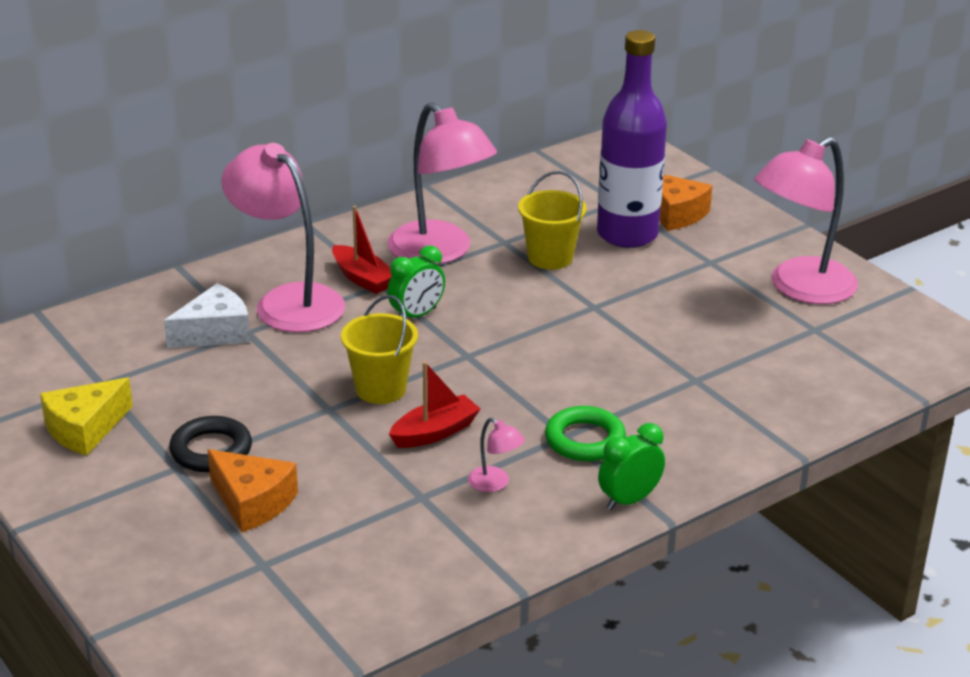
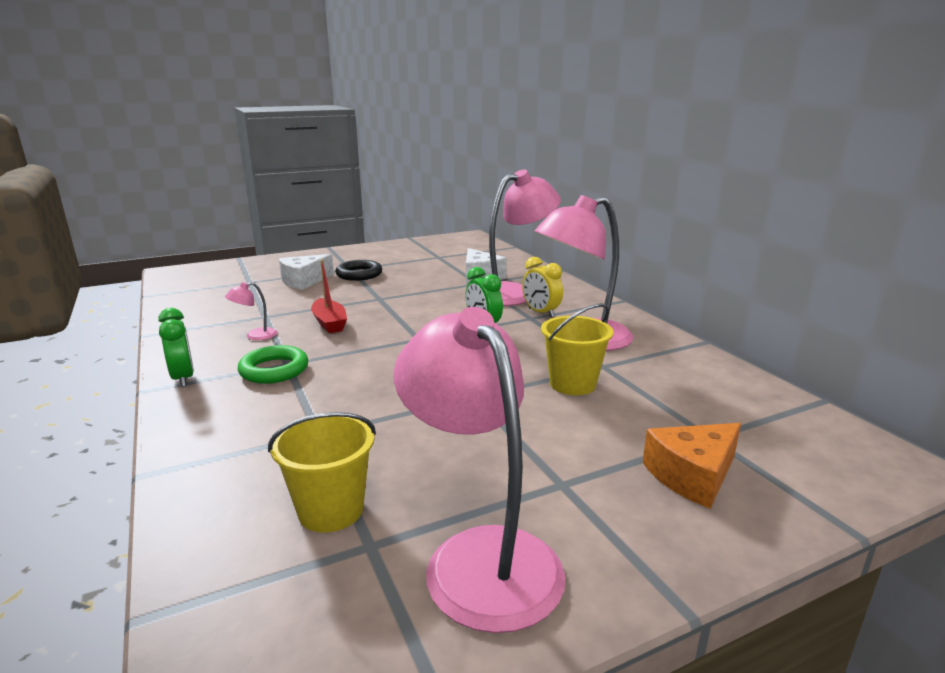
camera: 100 degrees right, 10 degrees down
yellow cheese [40,378,133,456] -> none
orange cheese [207,449,298,532] -> white cheese [279,254,334,290]
red boat [332,206,392,294] -> yellow clock [522,257,563,318]
yellow bucket [341,295,418,404] -> yellow bucket moved to [268,412,376,532]
purple bottle [597,30,667,248] -> none

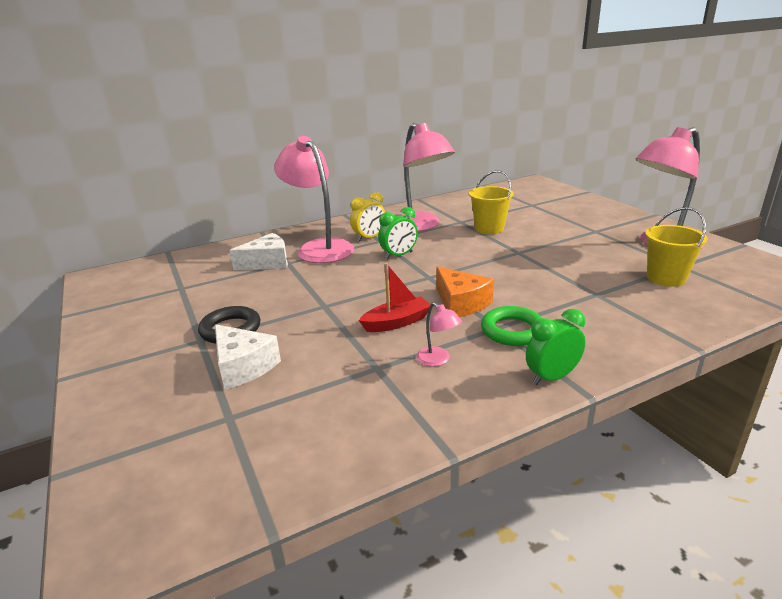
camera: 90 degrees left, 5 degrees up
orange cheese [642,423,741,509] -> orange cheese moved to [436,267,494,317]

